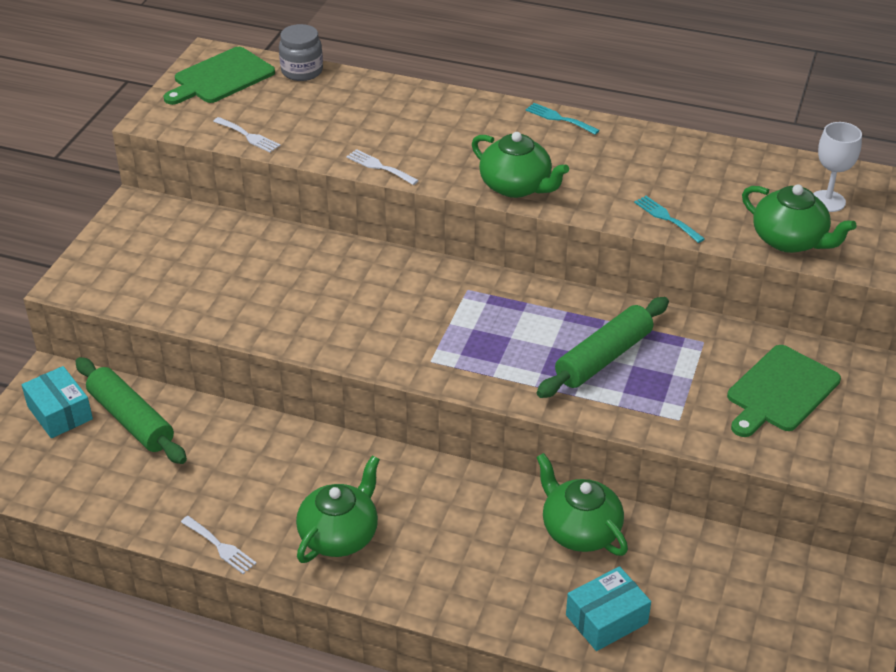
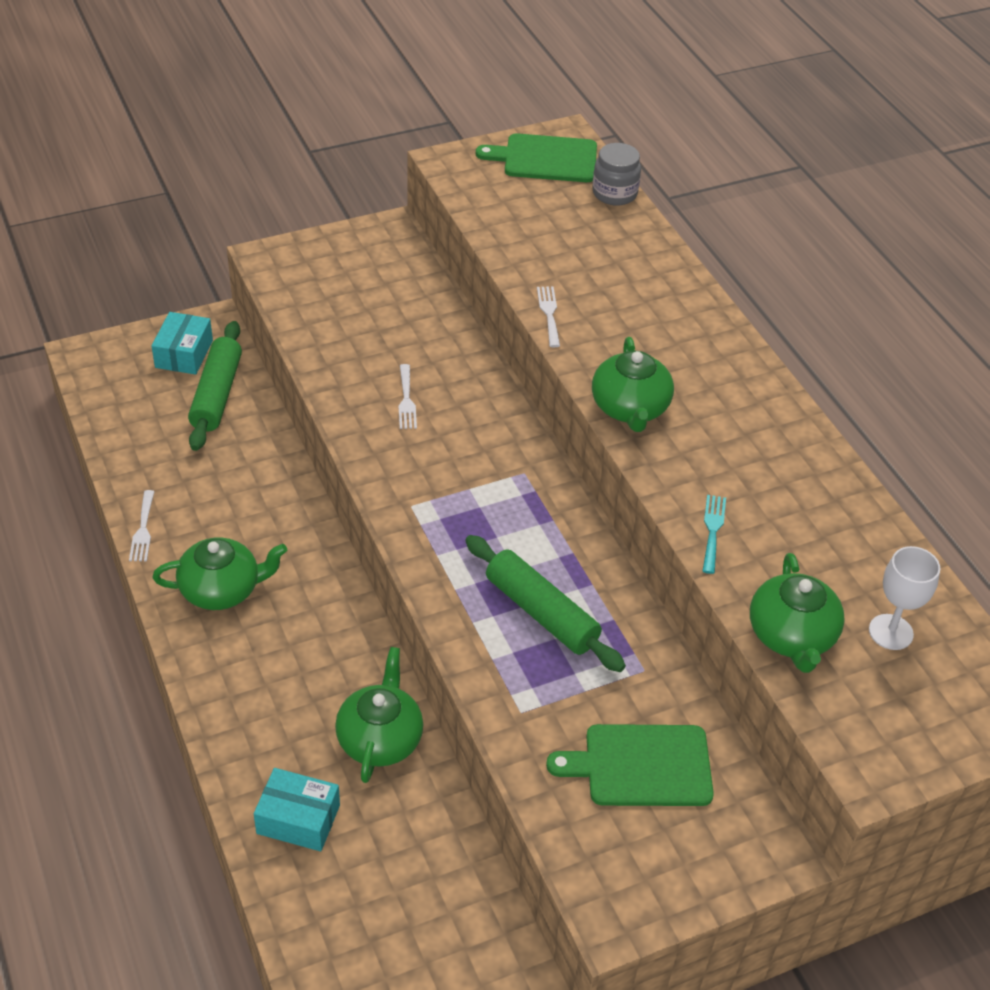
camera: 45 degrees right, 5 degrees up
white fork [213,117,281,153] -> white fork moved to [398,364,417,429]
turquoise fork [526,103,600,135] -> none
green rolling pin [537,297,669,398] -> green rolling pin turned 45 degrees clockwise [465,535,626,672]

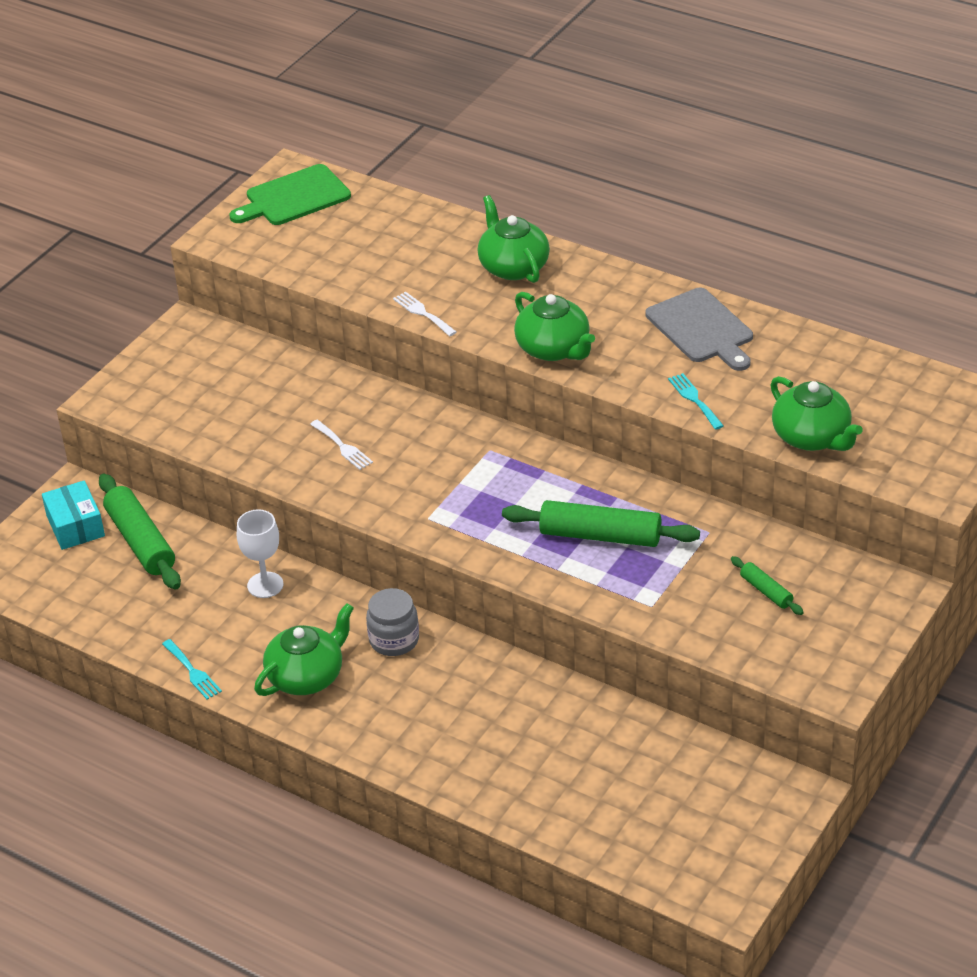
camera: 30 degrees left, 5 degrees down
white fork [129,490,155,561] -> turquoise fork [162,639,222,700]
turquoise box [254,768,340,851] -> none
green teapot [335,647,423,783] -> green teapot moved to [477,195,550,283]
green cutting board [546,724,714,806] -> green rolling pin [731,556,804,615]
grey jar [592,143,641,206] -> grey jar moved to [366,588,419,656]
white goblet [869,546,940,650] -> white goblet moved to [237,509,283,598]
none -> grey cutting board [645,288,753,371]

